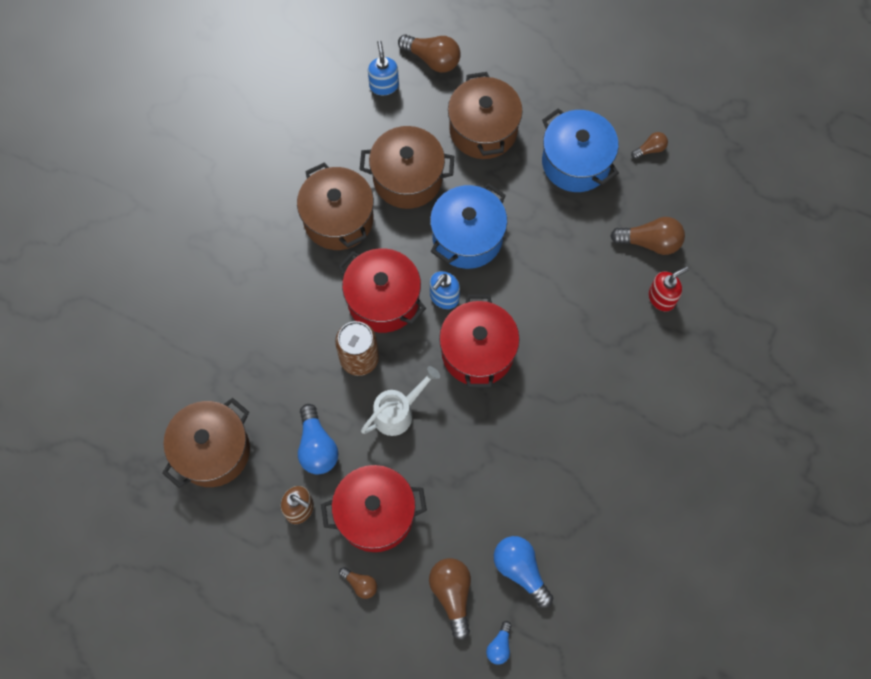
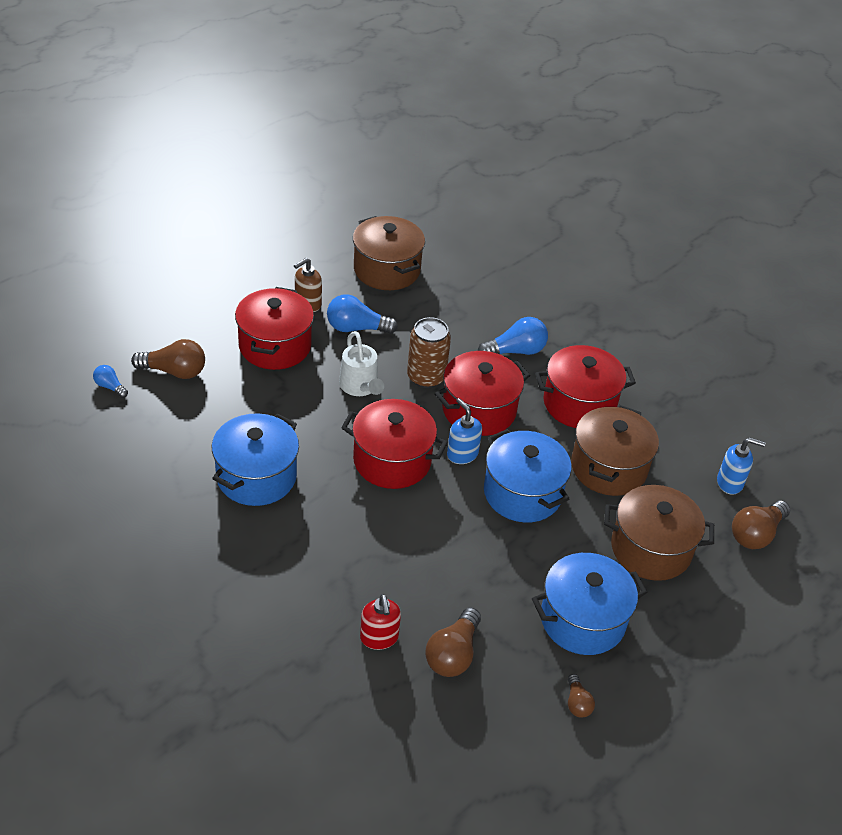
camera: 105 degrees right, 25 degrees down
brown pot [297,162,374,250] -> red pot [535,345,636,428]
brown light bulb [339,567,377,599] -> none
blue light bulb [494,536,553,608] -> blue light bulb moved to [478,317,548,355]
none -> blue pot [212,413,299,506]

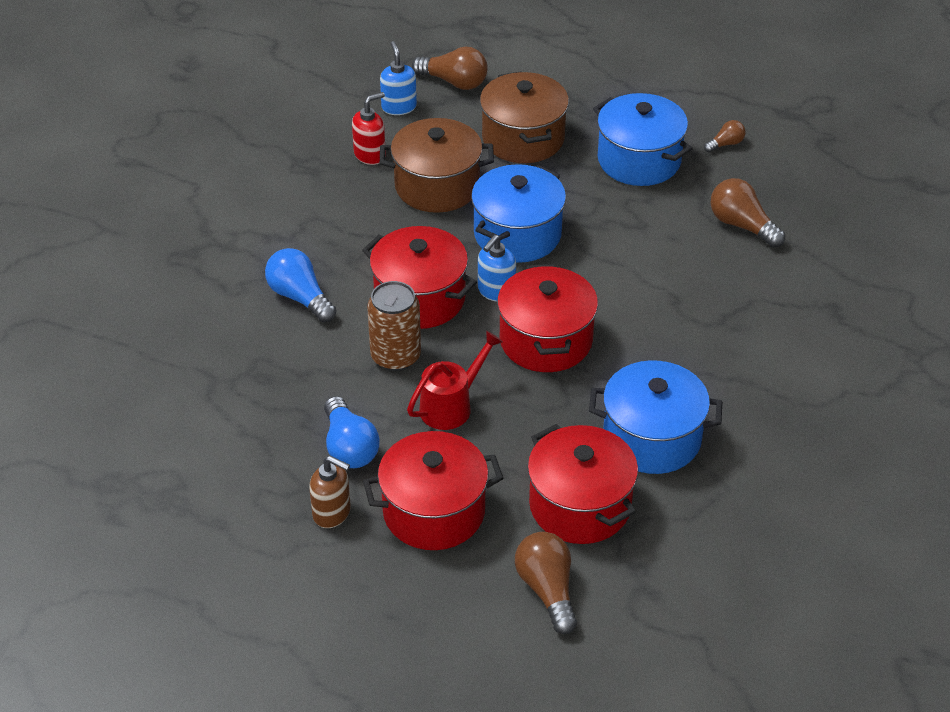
camera: 110 degrees left, 0 degrees up
blue light bulb [93,365,128,398] -> none
white watering can [339,331,384,396] -> red watering can [407,330,503,430]
brown pot [353,216,425,290] -> none
red soap dispenser [360,594,401,650] -> red soap dispenser moved to [352,92,386,165]
brown light bulb [425,607,481,677] -> brown light bulb turned 135 degrees counterclockwise [710,178,785,248]
red pot [535,345,636,428] -> red pot moved to [527,424,638,544]

